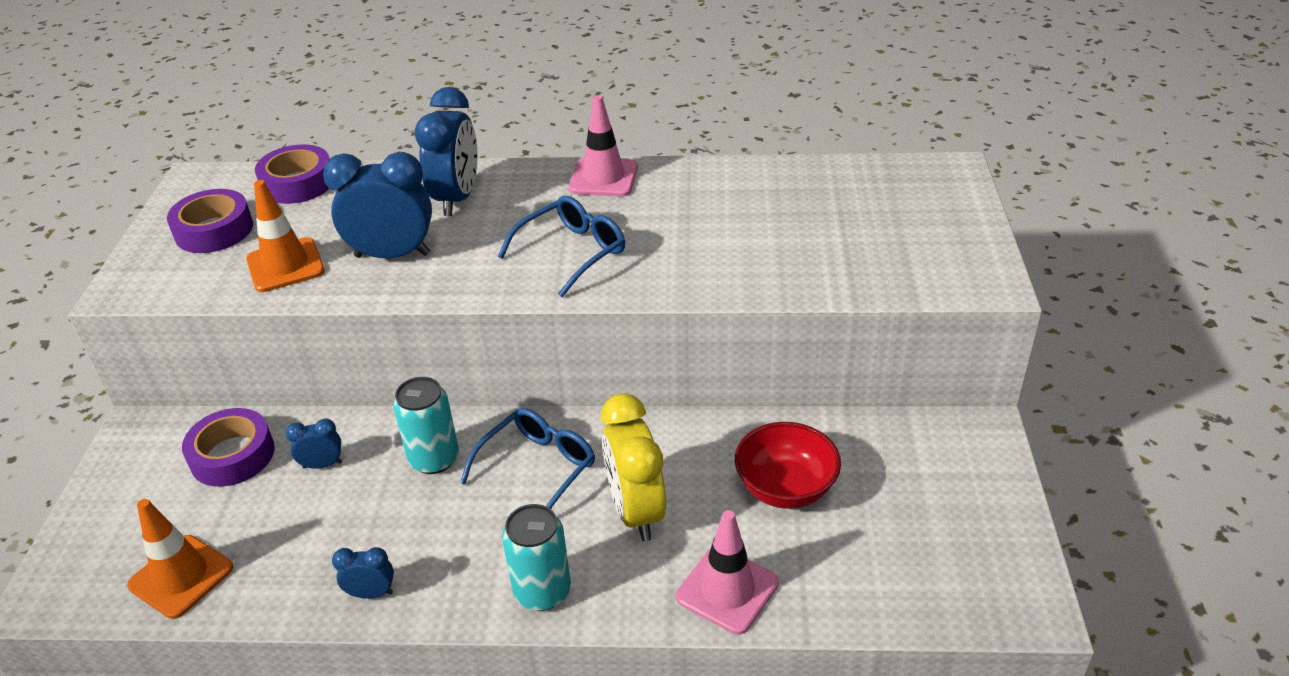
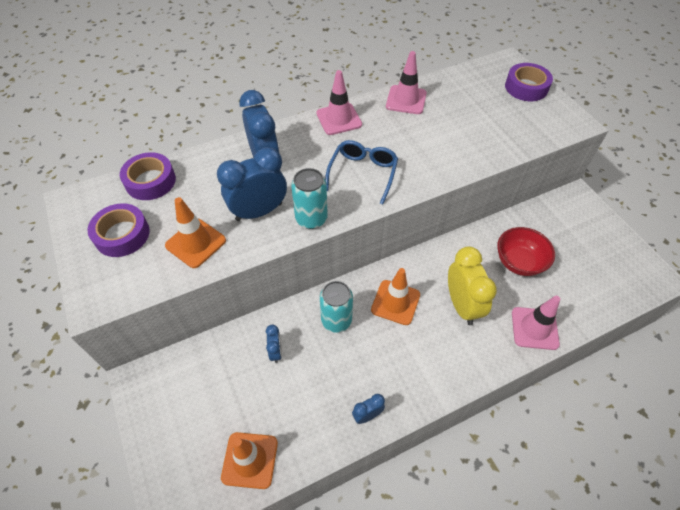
camera: 30 degrees left, 15 degrees up
purple tape [182,408,275,487] -> purple tape moved to [505,63,553,101]
blue clock [285,418,342,469] -> blue clock turned 120 degrees clockwise [266,325,282,363]
blue glasses [460,408,595,509] -> orange traffic cone [371,268,420,325]
turquoise can [502,504,571,611] -> turquoise can moved to [291,168,328,229]
yellow clock [601,393,666,541] -> yellow clock turned 150 degrees counterclockwise [448,246,497,325]
none -> pink traffic cone [386,51,427,114]

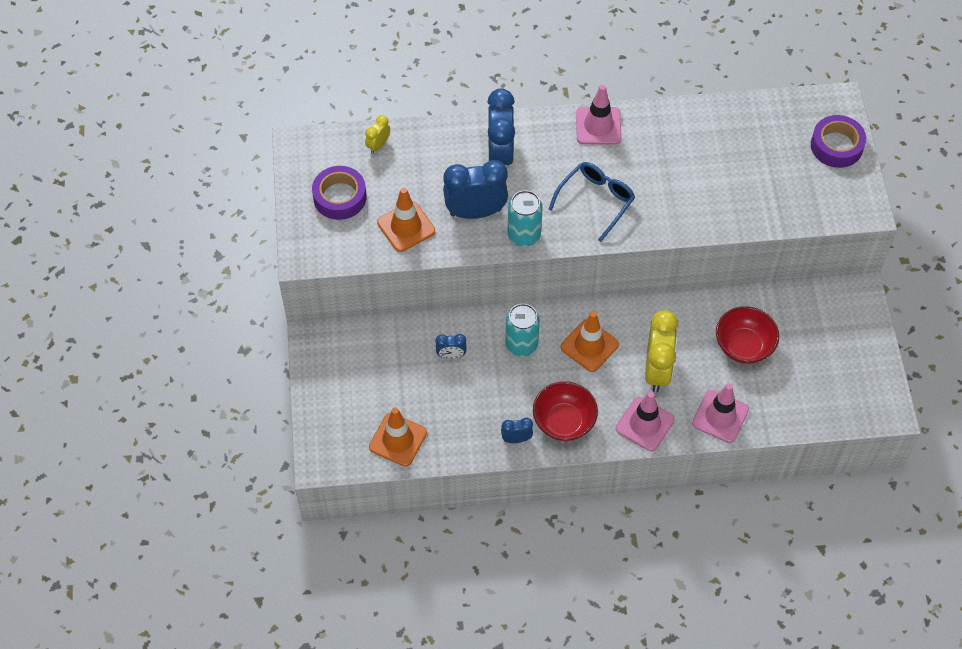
camera: 20 degrees right, 5 degrees up
purple tape [120,152,176,200] -> yellow clock [365,115,390,154]
blue clock [266,325,282,363] -> blue clock turned 75 degrees clockwise [436,334,467,359]
pink traffic cone [386,51,427,114] -> pink traffic cone moved to [616,391,675,451]
none -> red bowl [533,381,598,441]

